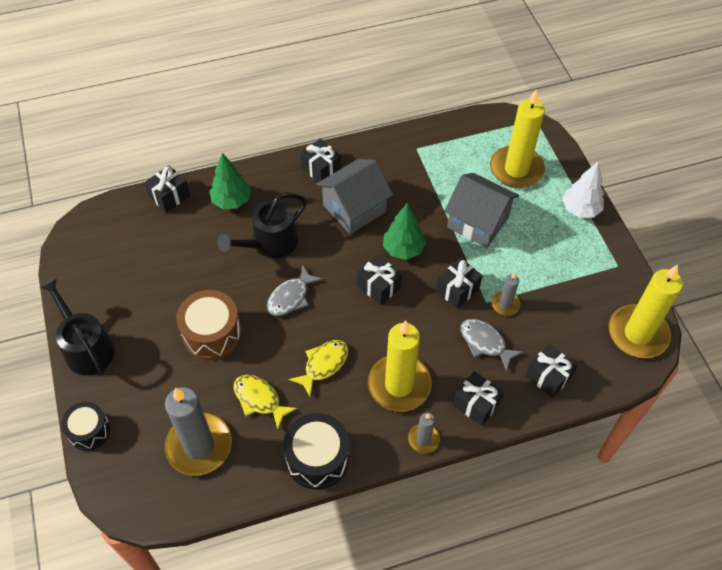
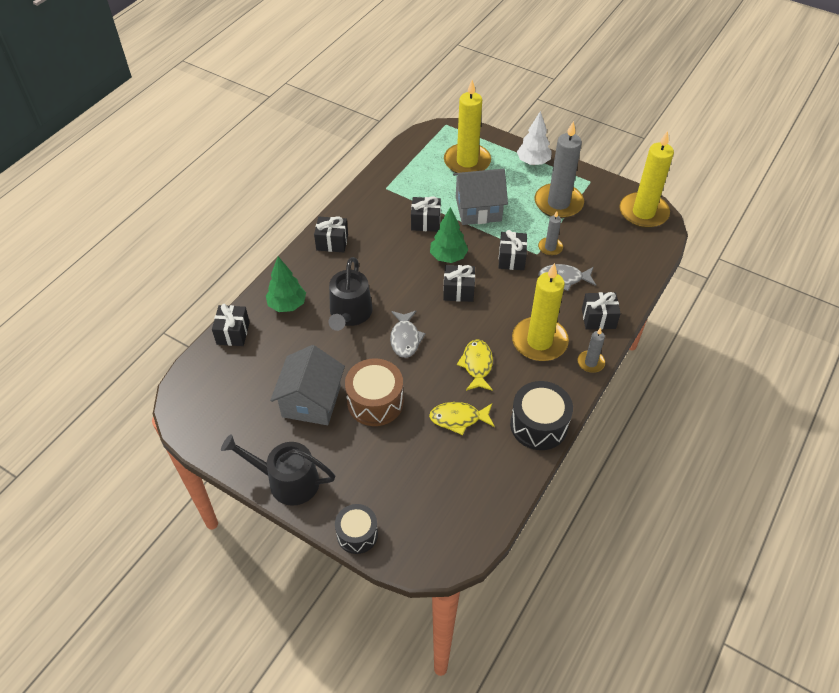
camera: 40 degrees left, 5 degrees down
grey candle [165,387,232,476] -> grey candle moved to [535,121,584,219]
grey house [316,159,393,234] -> grey house moved to [270,345,345,425]
black gift [525,344,577,398] -> black gift moved to [411,196,441,232]

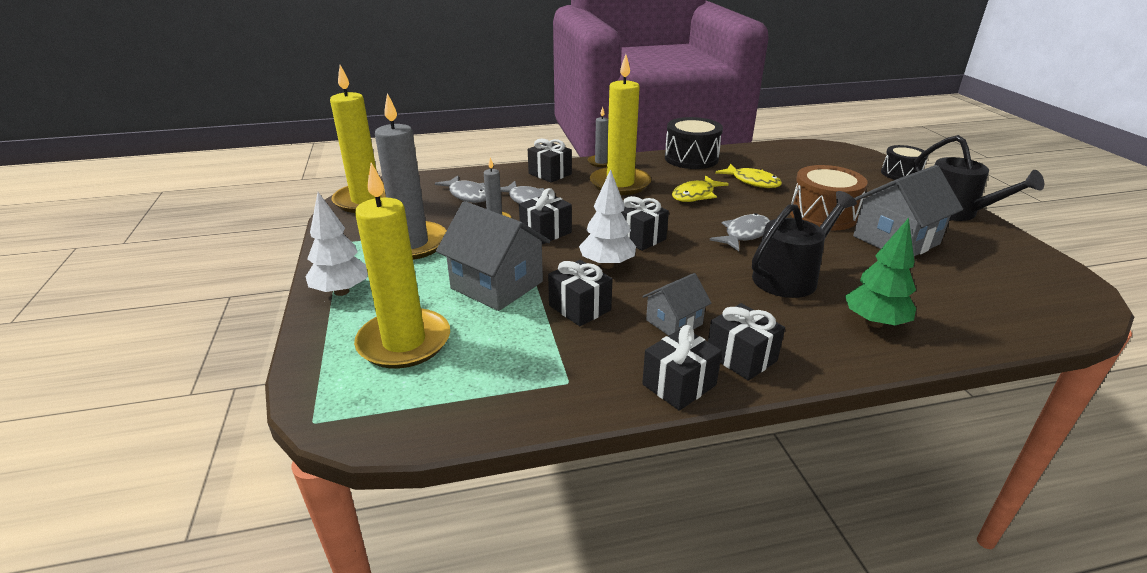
camera: 135 degrees left, 20 degrees down
black gift [212,304,250,346] -> black gift moved to [642,325,722,411]
green tree [430,207,468,263] -> white tree [579,169,636,269]
none -> grey fish [435,176,486,203]
none -> grey house [642,273,712,336]

